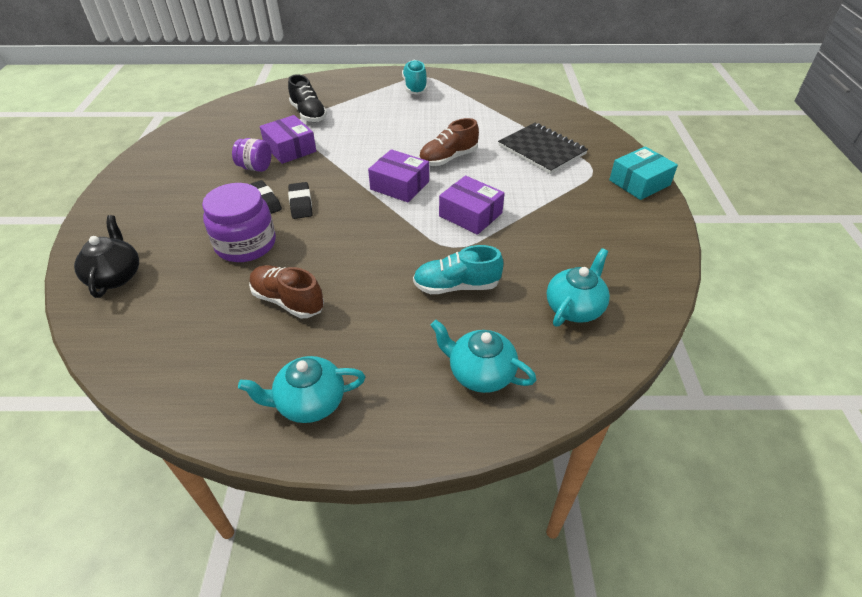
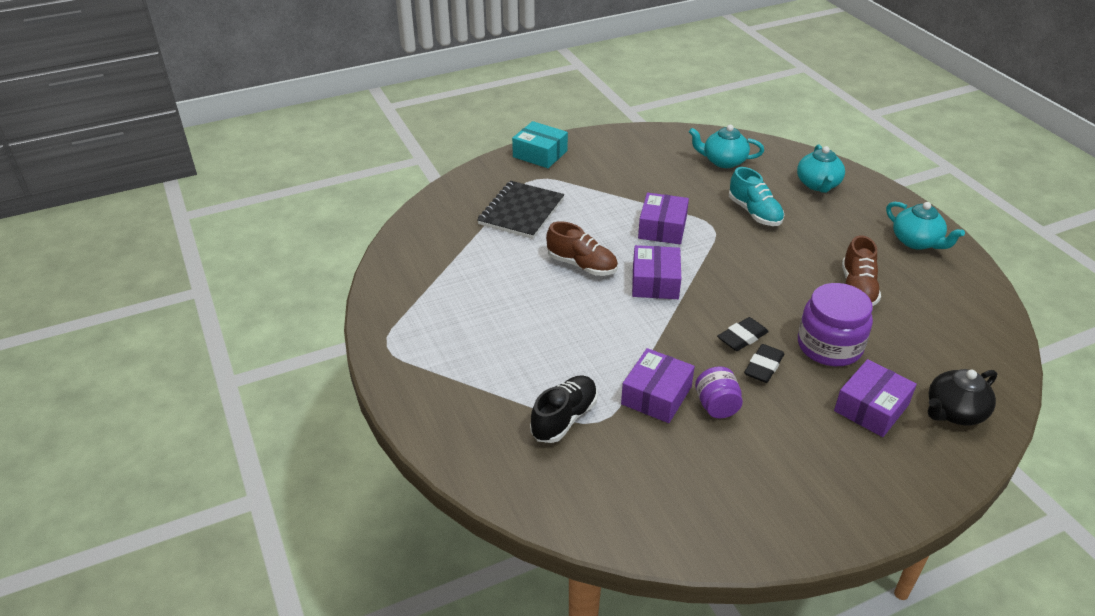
camera: 115 degrees left, 5 degrees down
turquoise shoe [402,60,427,95] -> none
none -> purple box [834,359,917,437]

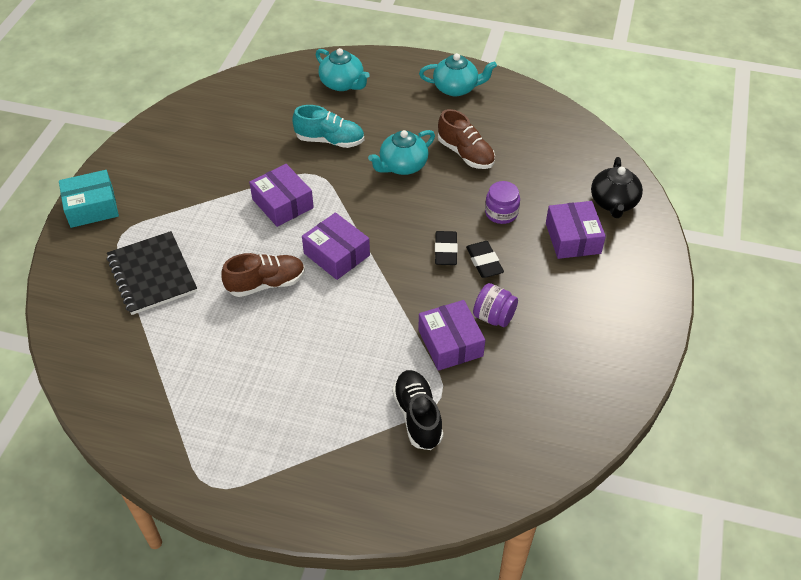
camera: 50 degrees left, 10 degrees up
turquoise teapot [689,125,764,168] -> turquoise teapot moved to [368,130,435,175]
purple jar [798,283,873,366] -> purple jar [485,181,520,224], size x0.58

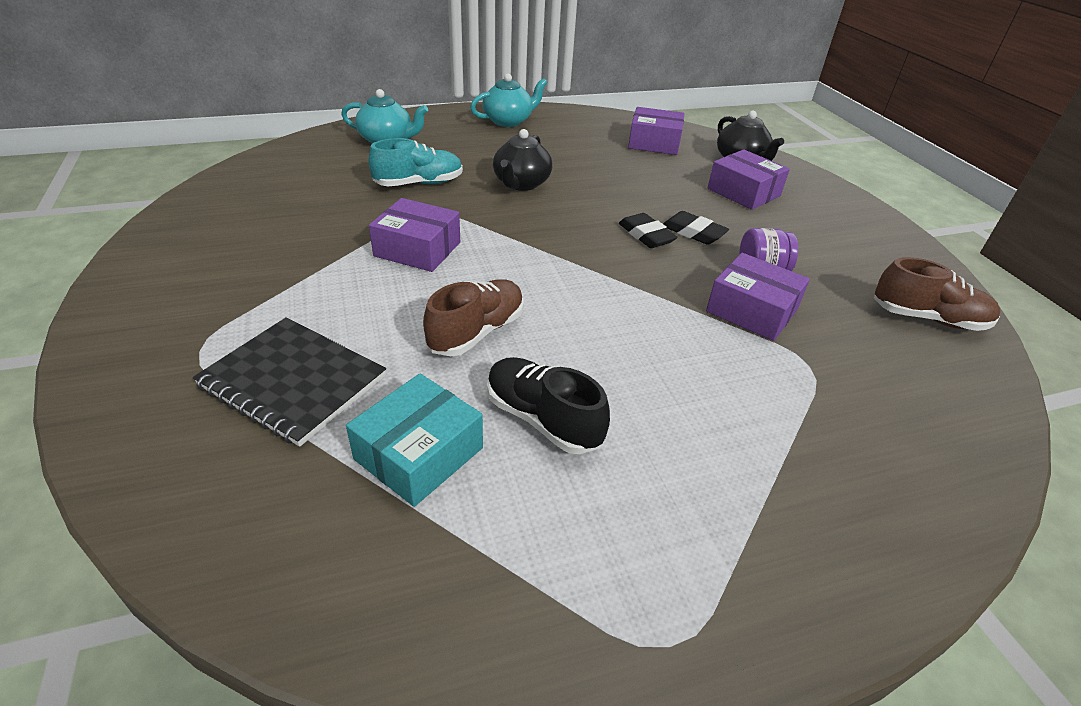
camera: 35 degrees left, 10 degrees down
turquoise box [59,170,119,228] -> turquoise box moved to [346,373,483,507]
purple box [302,213,370,280] -> purple box moved to [628,107,685,155]
turquoise teapot [368,130,435,175] -> black teapot [493,129,552,191]
black shoe [392,370,443,450] -> black shoe moved to [487,357,610,454]
brown shoe [438,109,495,169] -> brown shoe moved to [874,257,1000,331]
purple jar [485,181,520,224] -> none

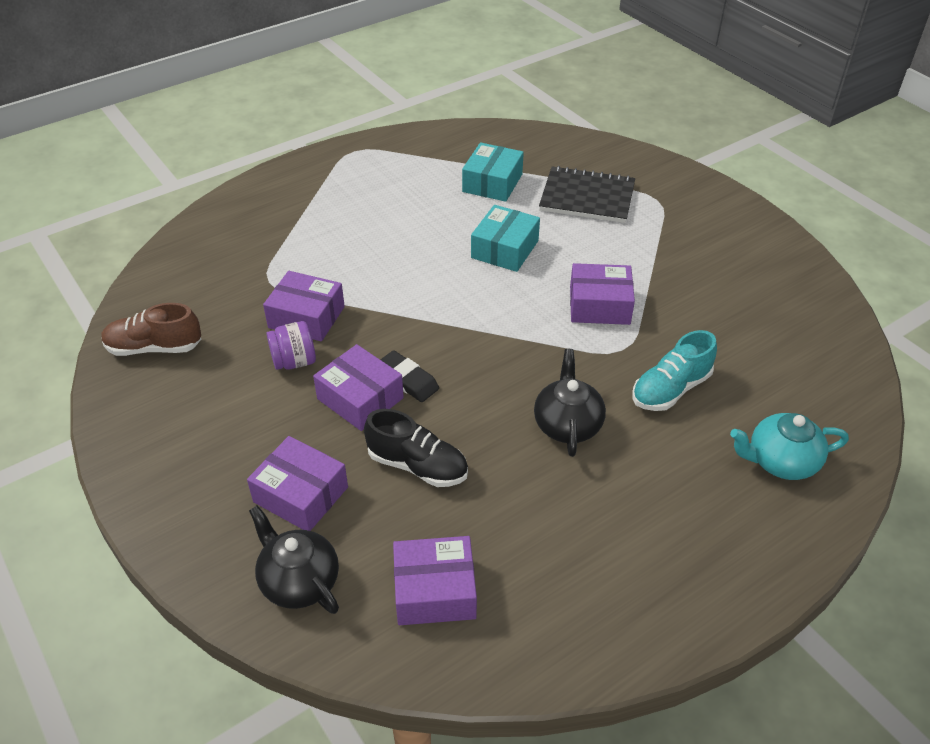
camera: 165 degrees right, 5 degrees up
brown shoe [423,279,524,356] -> turquoise box [471,205,540,272]
turquoise teapot [470,73,547,127] -> none
black shoe [487,357,610,454] -> black shoe moved to [364,409,468,487]
black eraser [663,211,729,245] -> purple box [313,344,404,431]

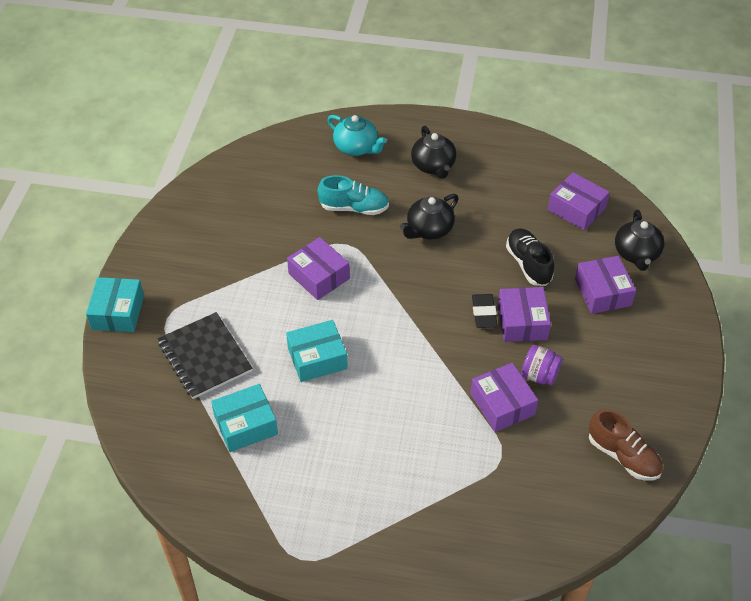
camera: 135 degrees left, 5 degrees up
none -> turquoise box [86,277,144,332]
none -> black teapot [411,126,456,179]

